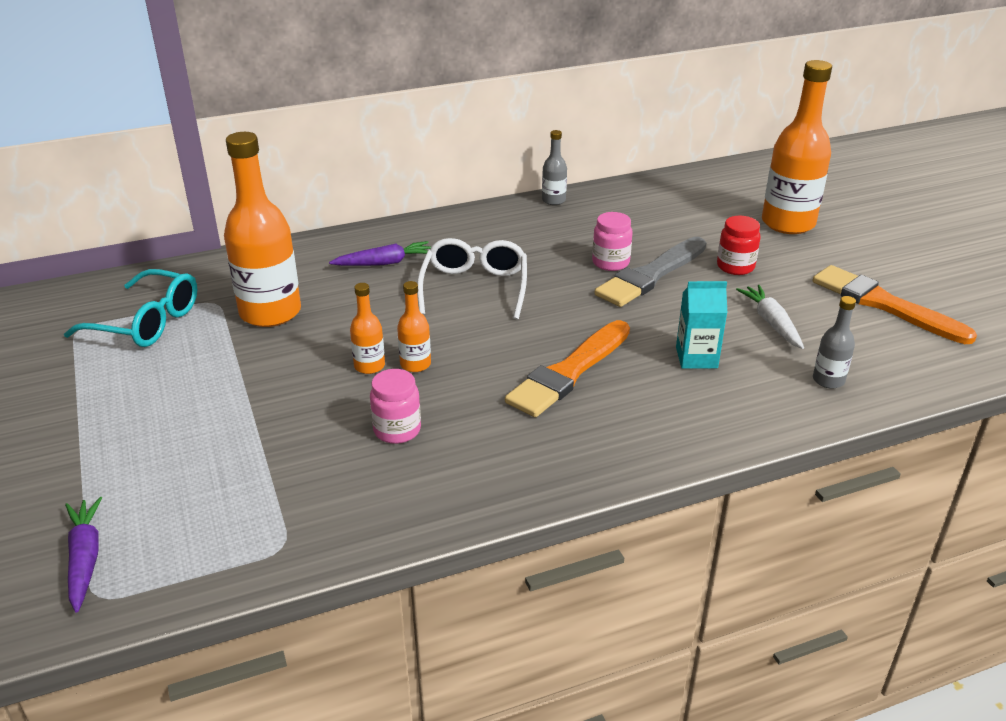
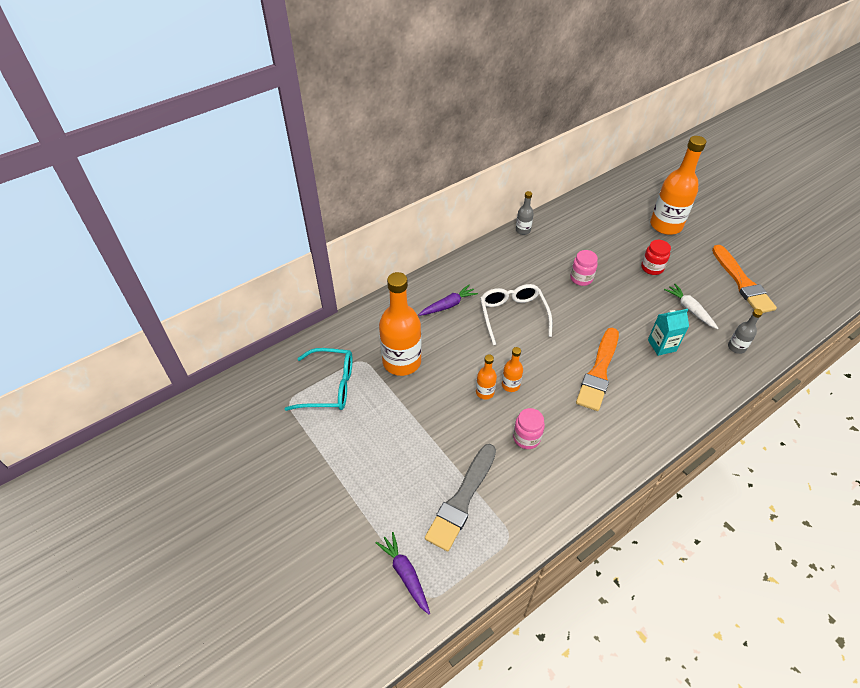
camera: 15 degrees left, 15 degrees up
grey brush [595,237,706,307] -> grey brush moved to [425,444,496,551]
orange brush [813,265,977,344] -> orange brush turned 135 degrees counterclockwise [712,245,777,313]

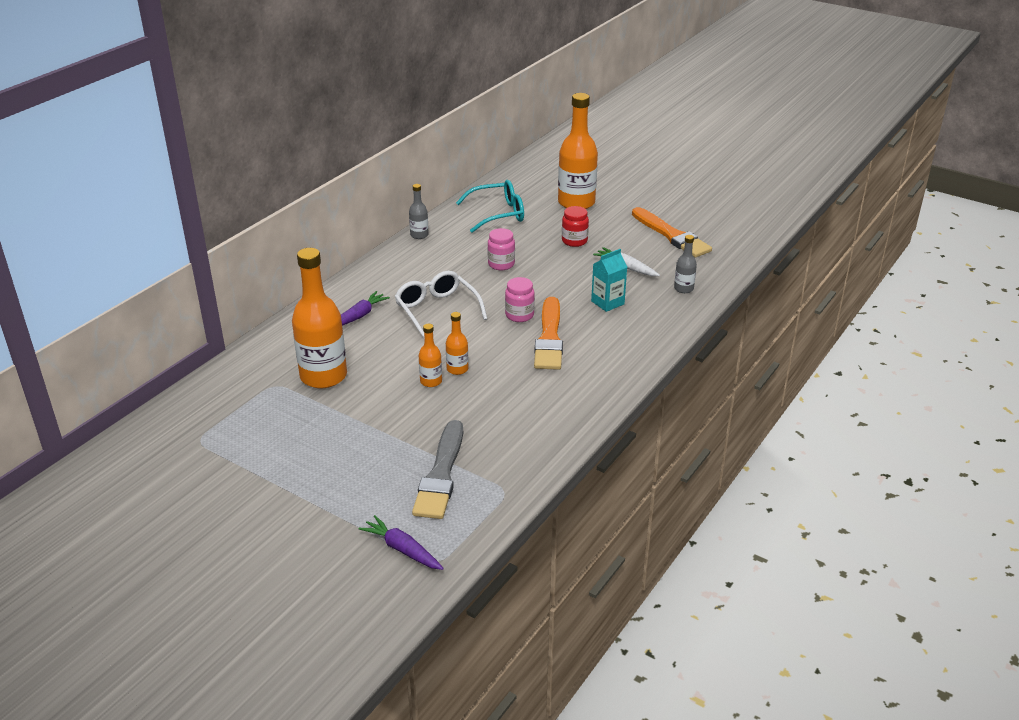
camera: 20 degrees left, 15 degrees down
turquoise glasses [285,348,352,411] -> turquoise glasses moved to [456,180,524,233]
pink jar [513,408,545,449] -> pink jar moved to [505,277,535,322]

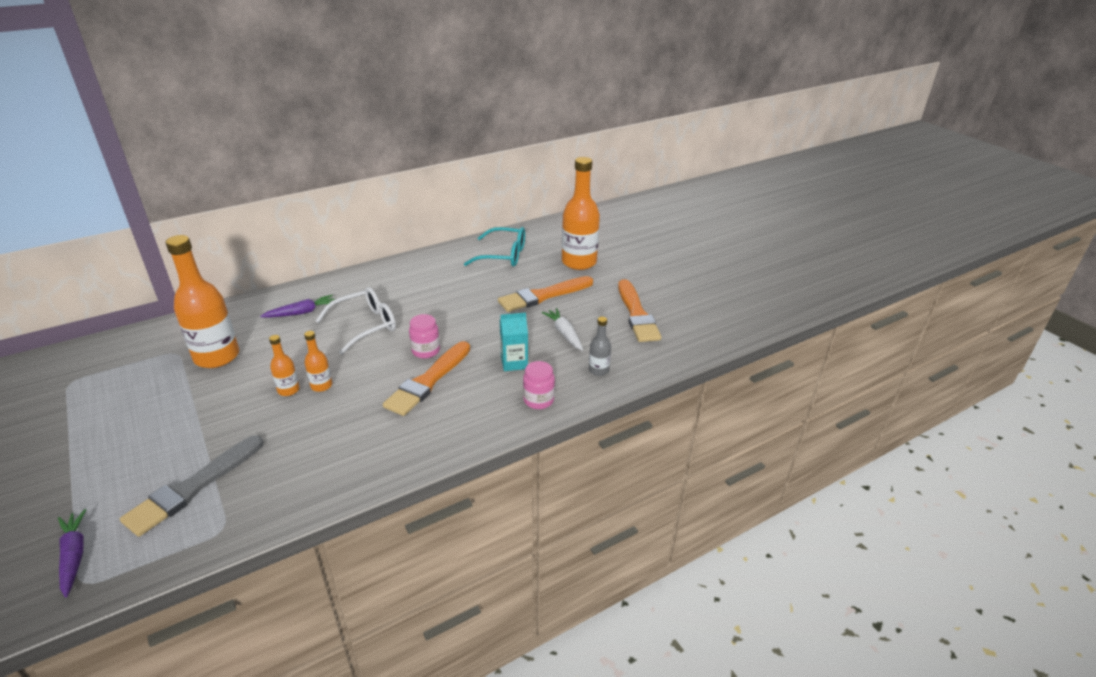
camera: 25 degrees right, 0 degrees up
white glasses [395,271,487,338] -> white glasses turned 60 degrees clockwise [316,287,396,354]
grey bottle [409,184,429,239] -> none
pink jar [488,228,515,270] -> pink jar moved to [523,361,555,409]
red jar [562,206,589,247] -> orange brush [498,276,593,312]

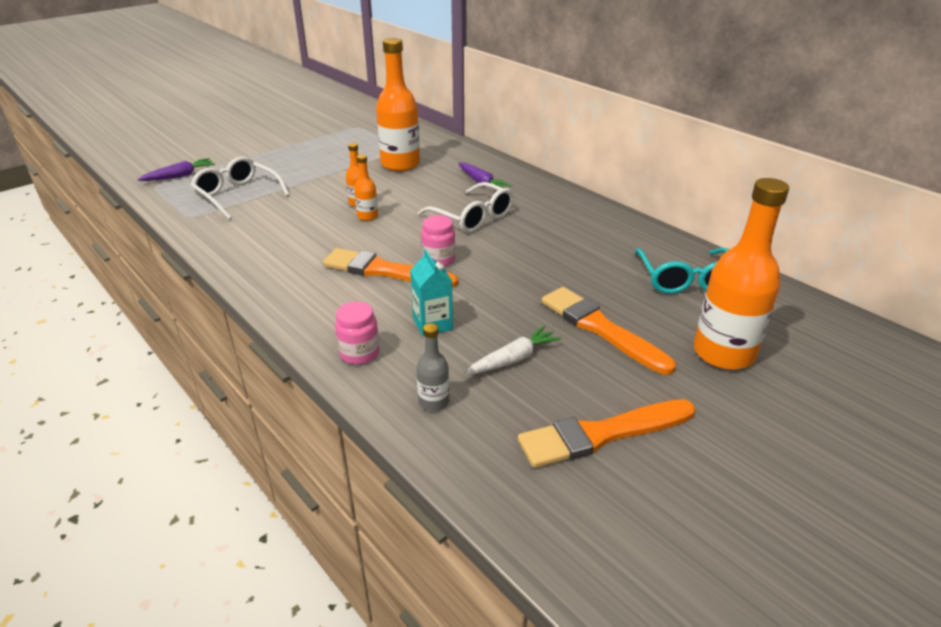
camera: 80 degrees right, 0 degrees up
grey brush [120,435,263,537] -> white glasses [191,156,290,219]

